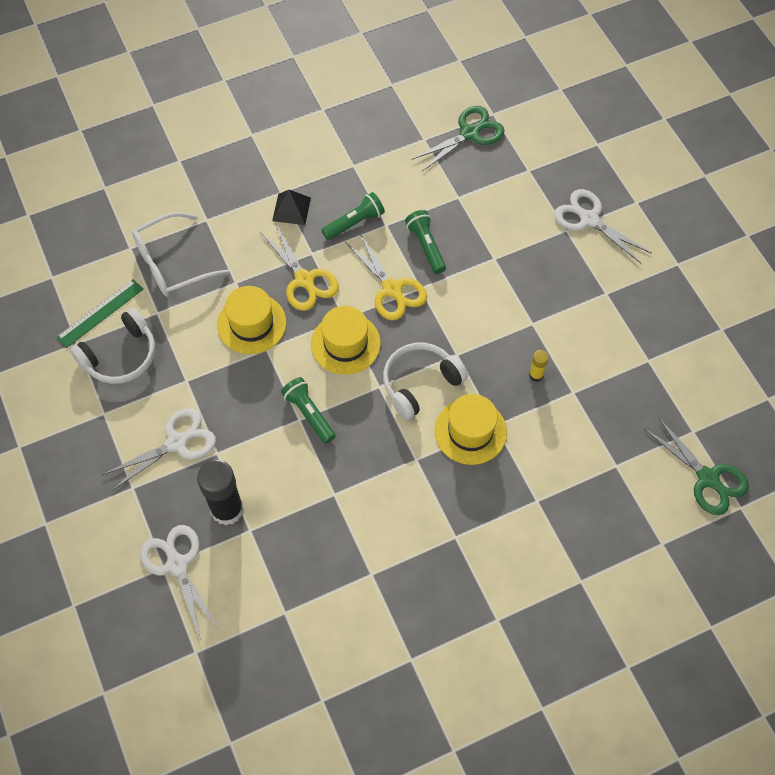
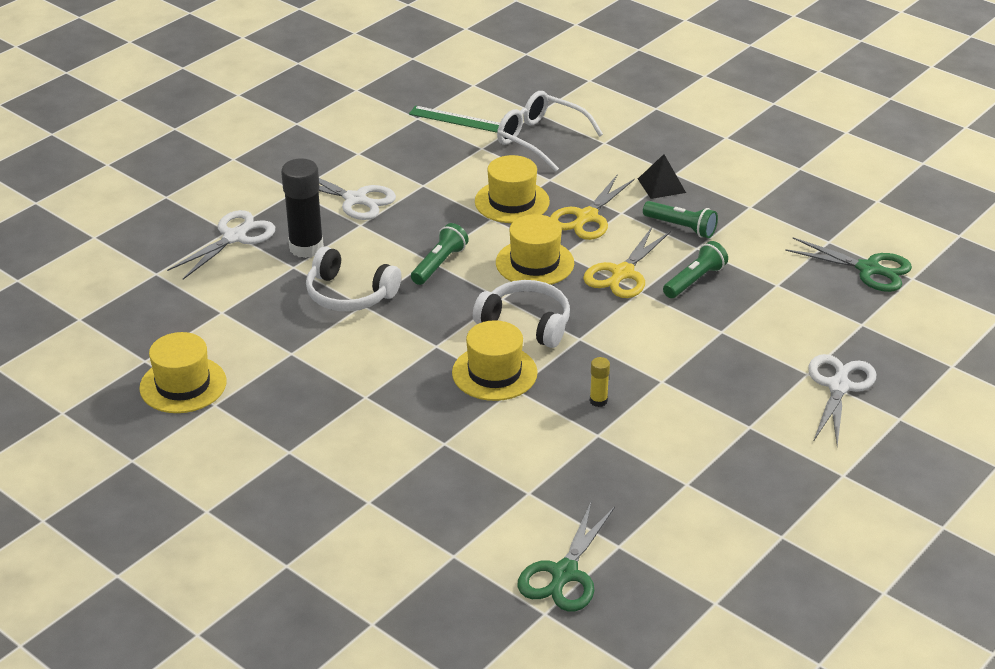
camera: 65 degrees right, 25 degrees down
white headphones [70,308,155,384] -> white headphones moved to [306,246,401,311]
none -> yellow hat [139,332,226,413]

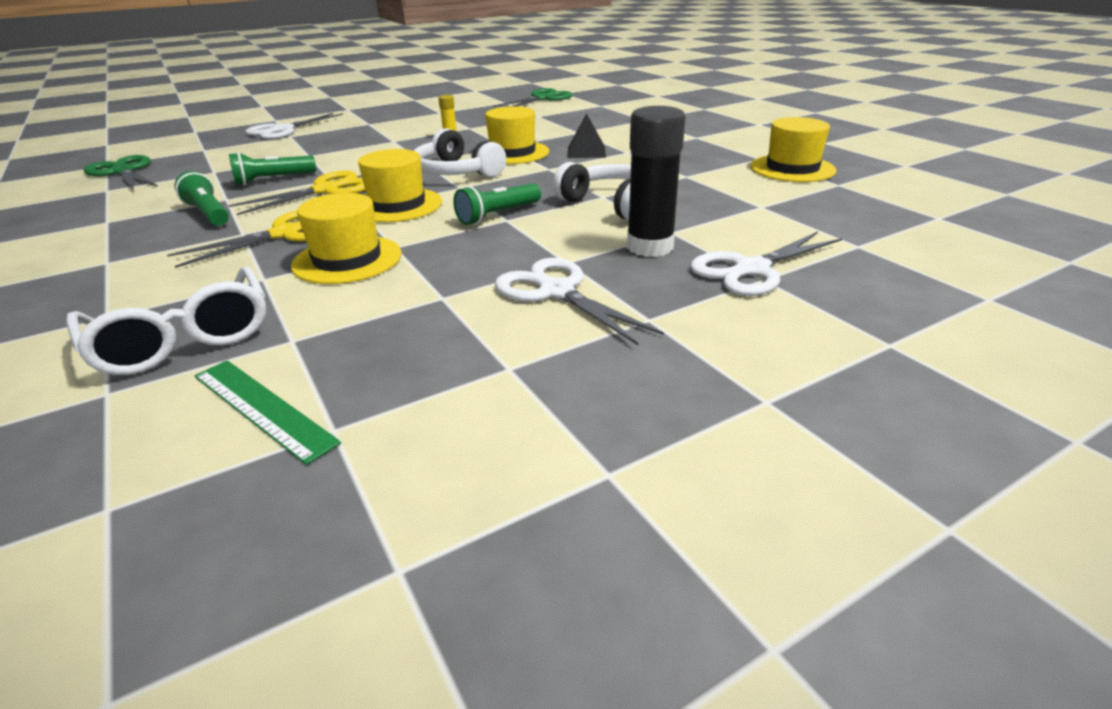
camera: 160 degrees left, 5 degrees down
black pyramid [638,154,686,199] -> black pyramid moved to [567,113,606,158]

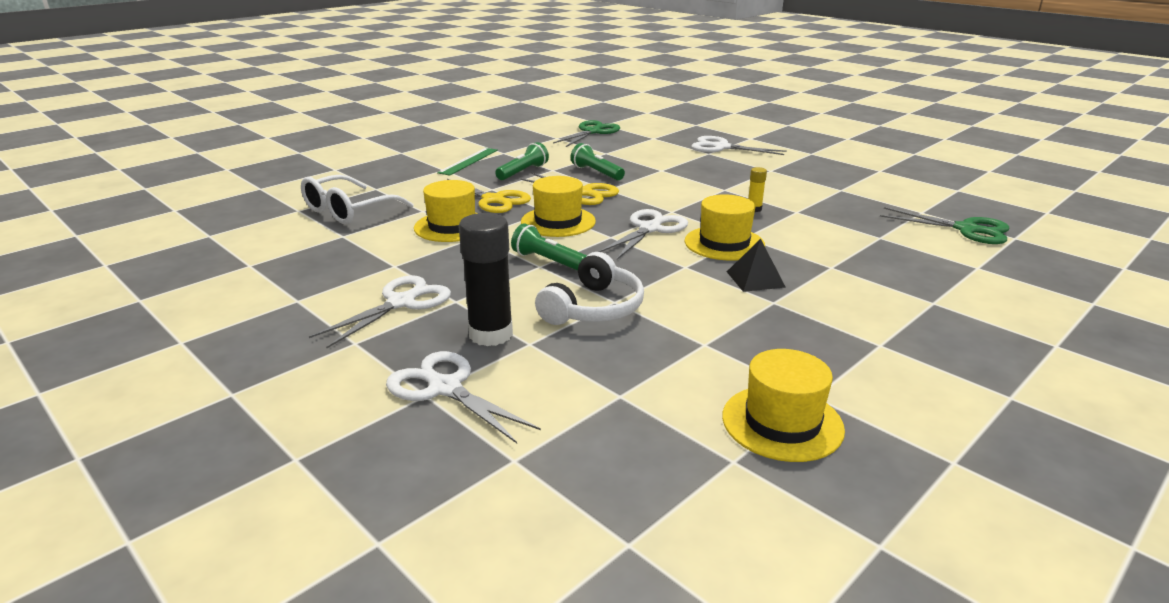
camera: 75 degrees right, 5 degrees down
green ruler [194,360,341,465] -> green ruler moved to [437,148,498,176]
white headphones [414,128,506,177] -> white scissors [599,209,688,260]

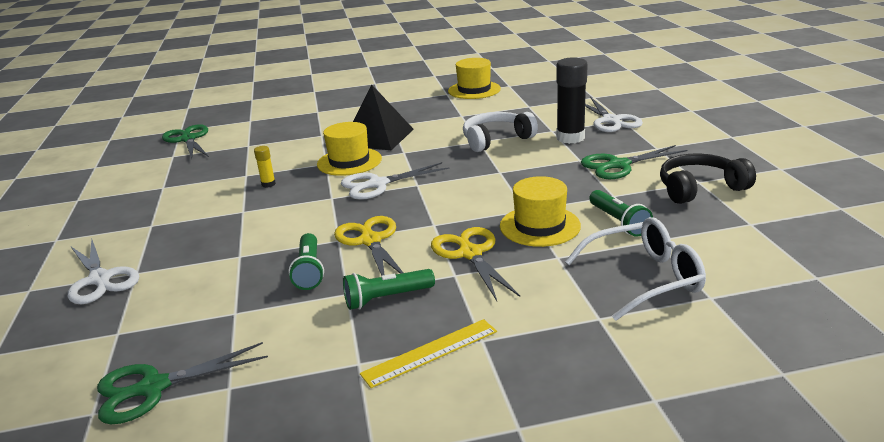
camera: 145 degrees left, 0 degrees up
white scissors [309,275,451,348] -> green scissors [581,145,687,179]
green ruler [437,148,498,176] -> yellow ruler [360,319,497,388]
green flashlight [511,223,587,271] -> green flashlight moved to [589,190,653,237]
yellow hat [521,176,596,237] -> none
black pyramid [727,239,786,292] -> black pyramid [353,84,414,150], size x1.79
none -> black headphones [660,153,756,204]

